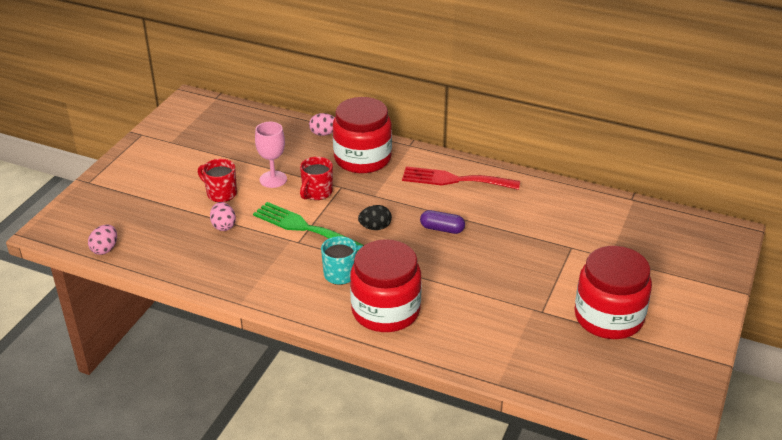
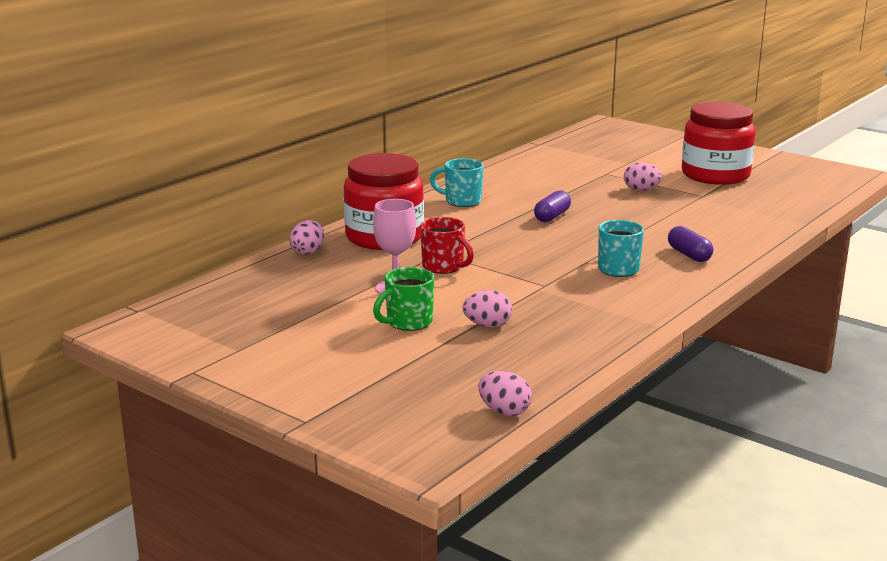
camera: 75 degrees left, 15 degrees down
red mug [198,159,237,202] -> green mug [373,267,434,331]
green fork [253,202,364,252] -> none
red jar [350,239,422,332] -> purple capsule [668,226,713,262]
black egg [358,205,392,230] -> none
red fork [402,167,520,190] -> turquoise mug [430,158,484,207]
none -> pink egg [624,162,662,191]

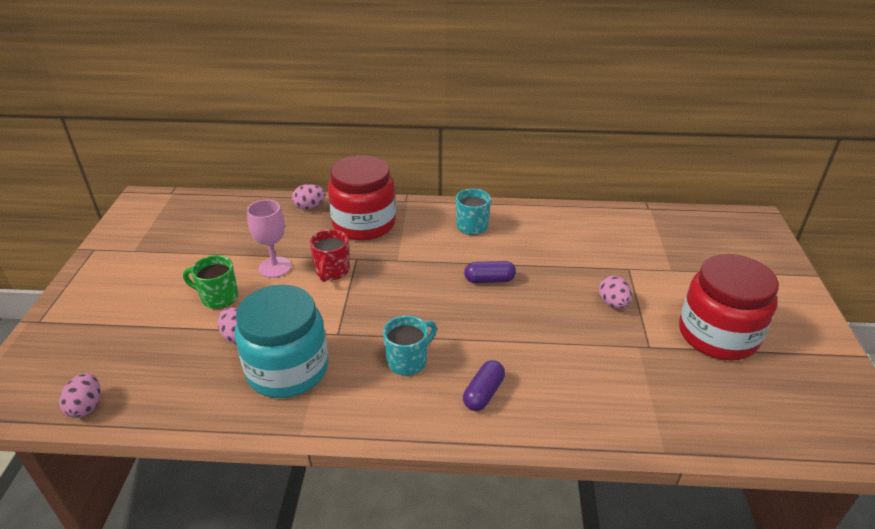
camera: 55 degrees right, 15 degrees up
none -> turquoise jar [235,285,329,398]

